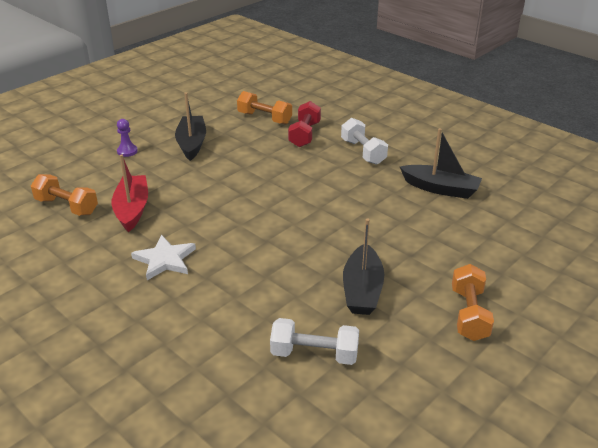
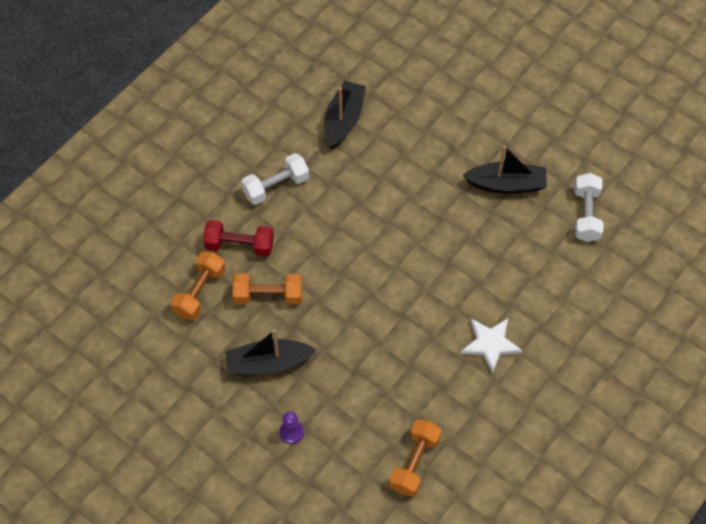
camera: 95 degrees left, 25 degrees up
red boat [112,154,148,232] -> none
orange dumbbell [452,264,494,341] -> orange dumbbell moved to [233,274,302,305]

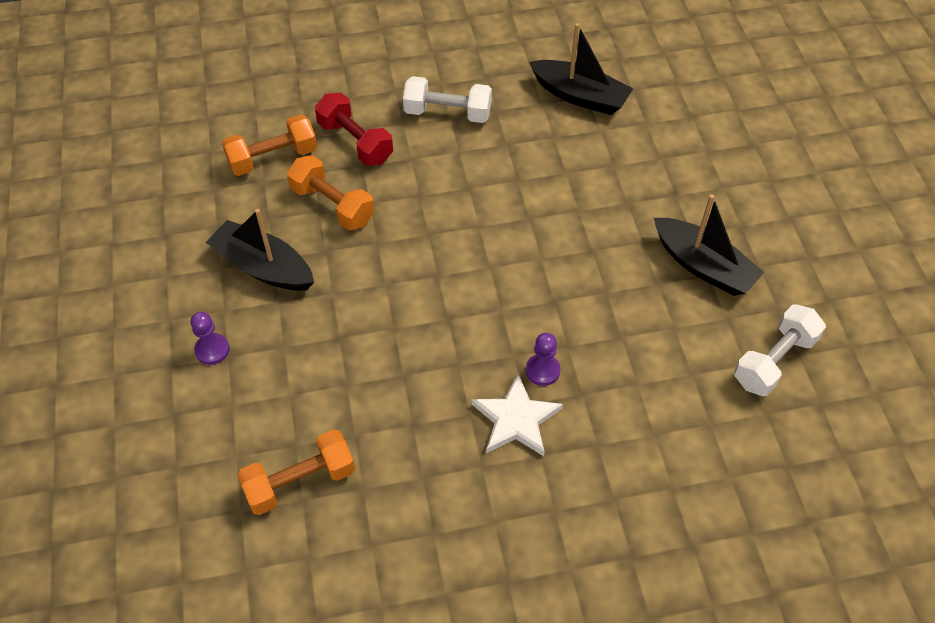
camera: 40 degrees right, 5 degrees down
black boat [324,81,366,149] -> black boat turned 60 degrees clockwise [529,23,633,115]
none -> purple pawn [526,333,560,386]

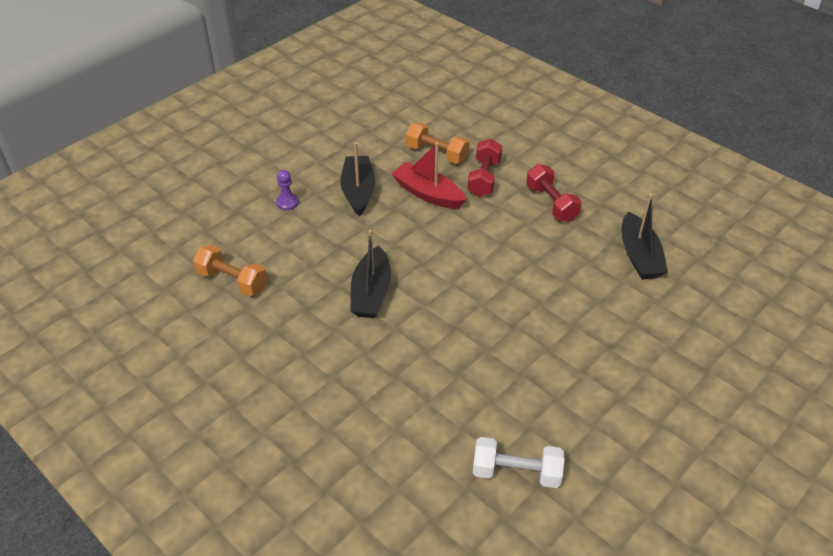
camera: 55 degrees right, 10 degrees down
orange dumbbell [287,155,375,230] -> red boat [391,143,466,209]
white dumbbell [403,76,492,123] -> red dumbbell [526,164,582,222]
white star [472,374,563,456] -> none
purple pawn [526,333,560,386] -> none
black boat [654,194,765,296] -> black boat moved to [351,230,391,318]

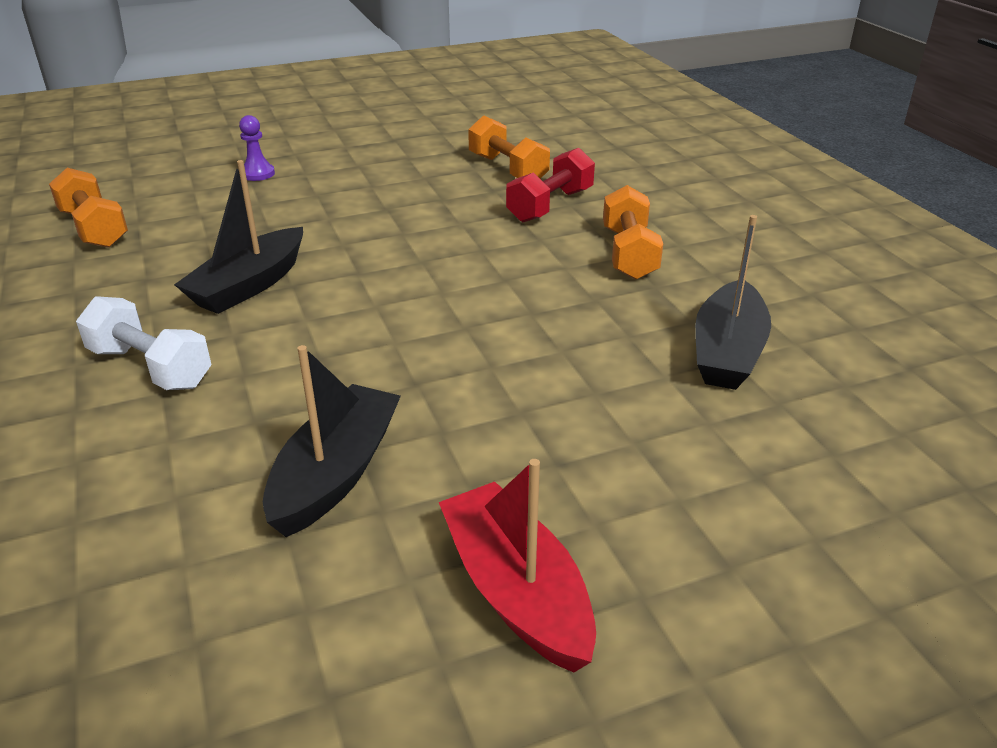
camera: 25 degrees right, 10 degrees down
black boat [340,142,375,216] -> black boat moved to [263,345,401,537]
red boat [391,143,466,209] -> red boat moved to [439,459,596,673]
white dumbbell [473,437,564,488] -> white dumbbell moved to [76,296,212,390]
red dumbbell [526,164,582,222] -> orange dumbbell [603,185,663,280]

